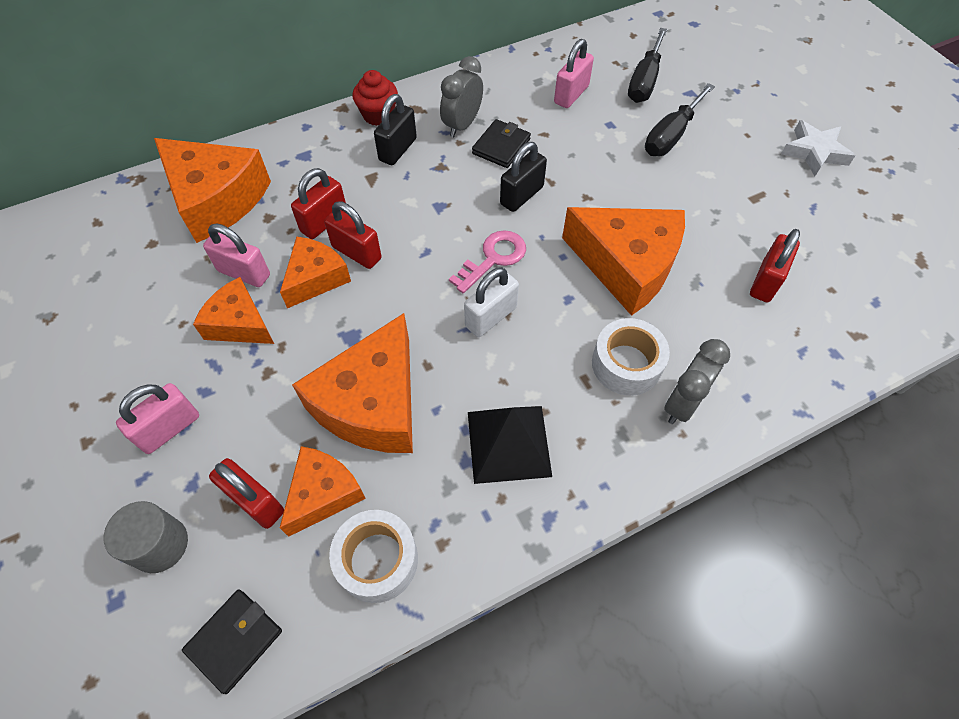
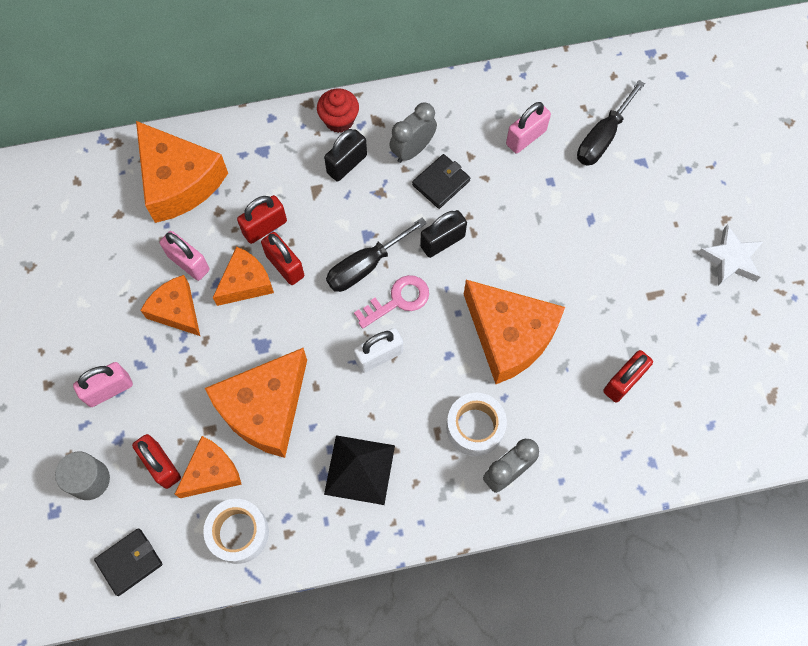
camera: 15 degrees right, 10 degrees up
black screwdriver [645,83,715,156] -> black screwdriver moved to [326,218,427,292]

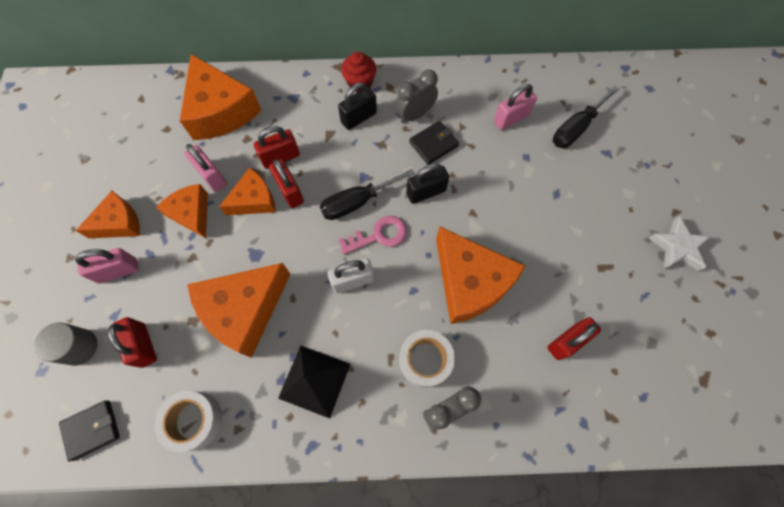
camera: 10 degrees right, 0 degrees up
orange cheese [175,436,242,498] -> orange cheese moved to [76,191,140,238]

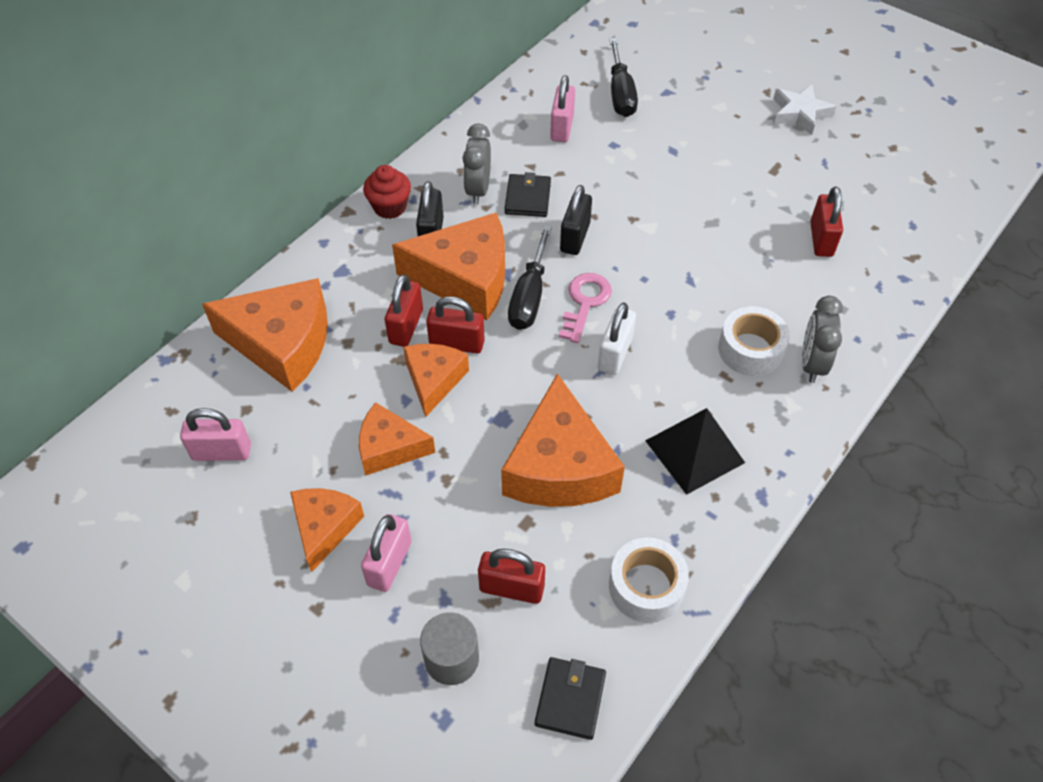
camera: 50 degrees left, 15 degrees down
pink padlock [184,144,227,192] -> pink padlock moved to [180,408,251,461]
orange cheese [436,226,525,324] -> orange cheese moved to [392,213,505,320]

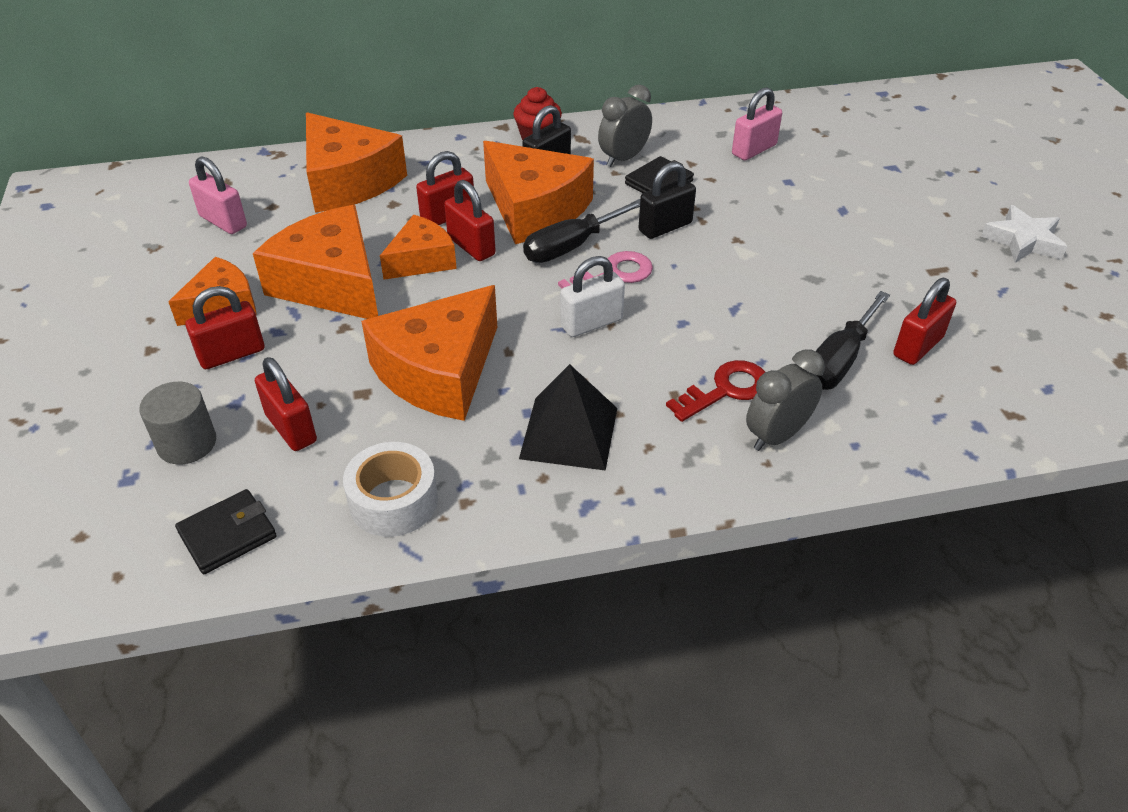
camera: 40 degrees right, 10 degrees down
orange cheese [359,402,435,476] -> orange cheese [253,205,378,319], size x1.69
pink padlock [361,514,412,592] -> red padlock [185,286,264,369]
black screwdriver [609,38,638,117] -> black screwdriver moved to [816,291,890,390]
white tape [718,306,790,376] -> red key [666,360,765,422]

